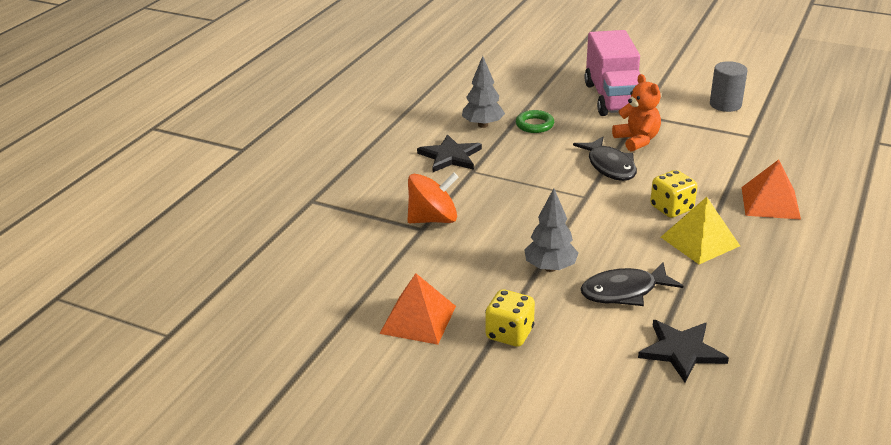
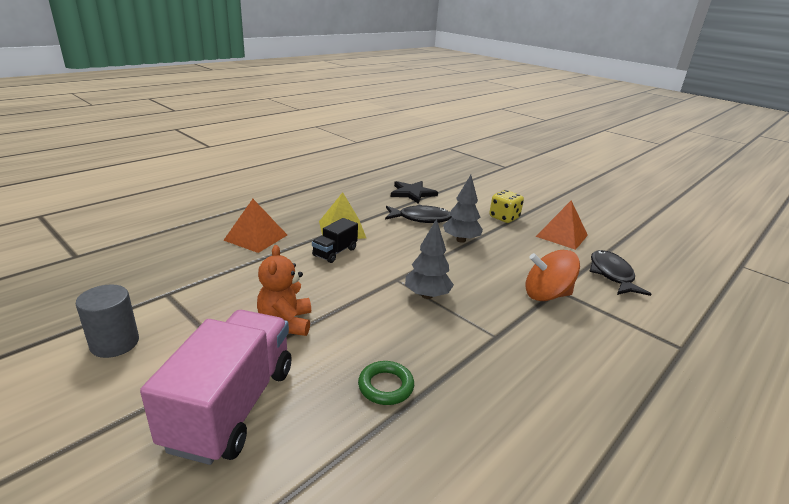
camera: 165 degrees left, 5 degrees down
black star [417,134,482,172] -> none
grey tree [462,56,505,128] -> grey tree moved to [405,219,454,299]
black fish [573,137,637,181] -> black fish moved to [589,250,651,296]
yellow dice [650,170,698,218] -> black truck [312,218,358,263]

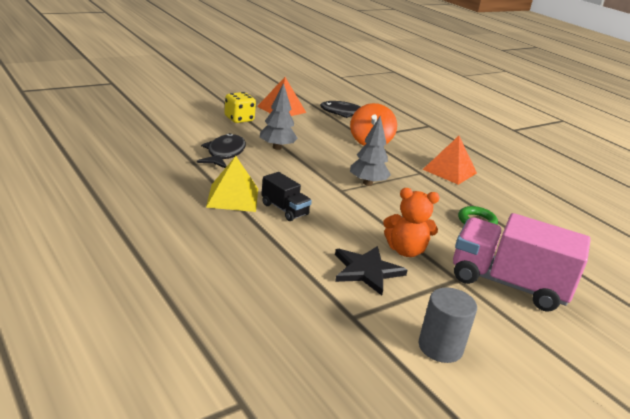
camera: 80 degrees left, 0 degrees up
orange pyramid [223,199,287,253] -> orange pyramid moved to [422,136,477,185]
black star [391,181,438,204] -> black star moved to [335,246,407,295]

